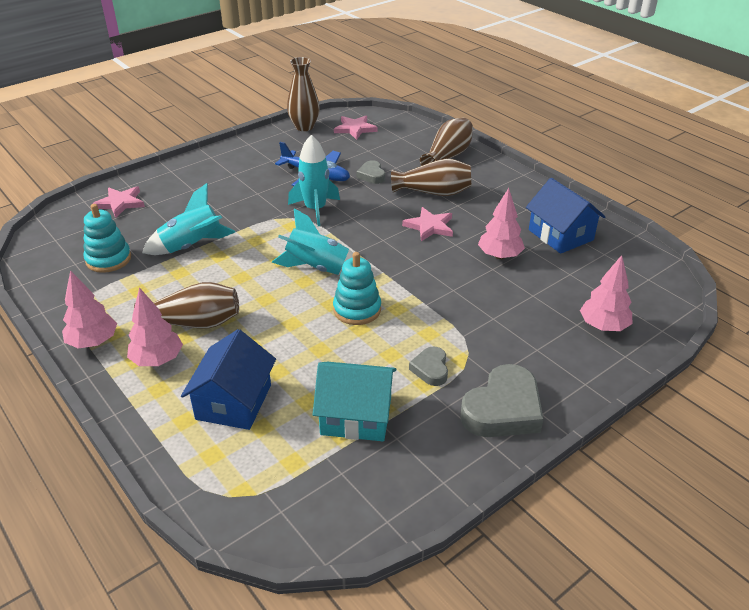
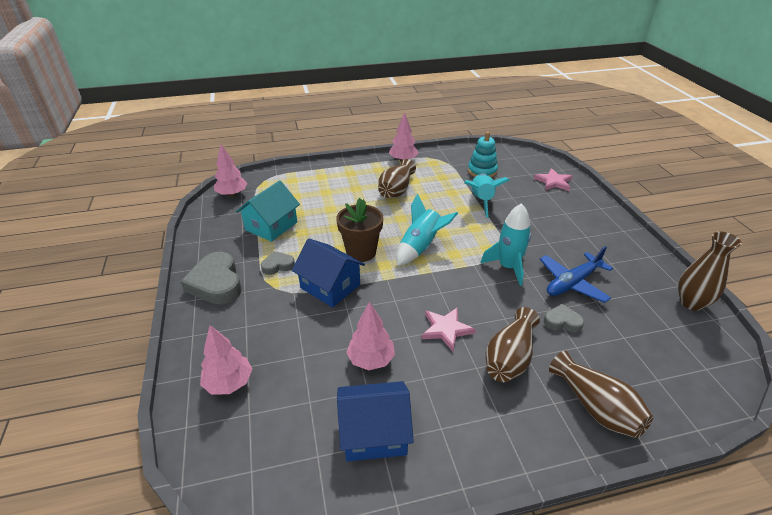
camera: 115 degrees right, 0 degrees up
pink tree [127,287,183,366] -> pink tree moved to [214,144,248,197]
blue house [181,329,276,430] -> blue house moved to [291,239,365,308]
turquoise stacking toy [333,252,381,325] -> brown flower pot [336,198,383,262]
pink star [334,115,377,140] -> none
grey heart [409,346,448,386] -> grey heart turned 45 degrees counterclockwise [261,251,295,275]

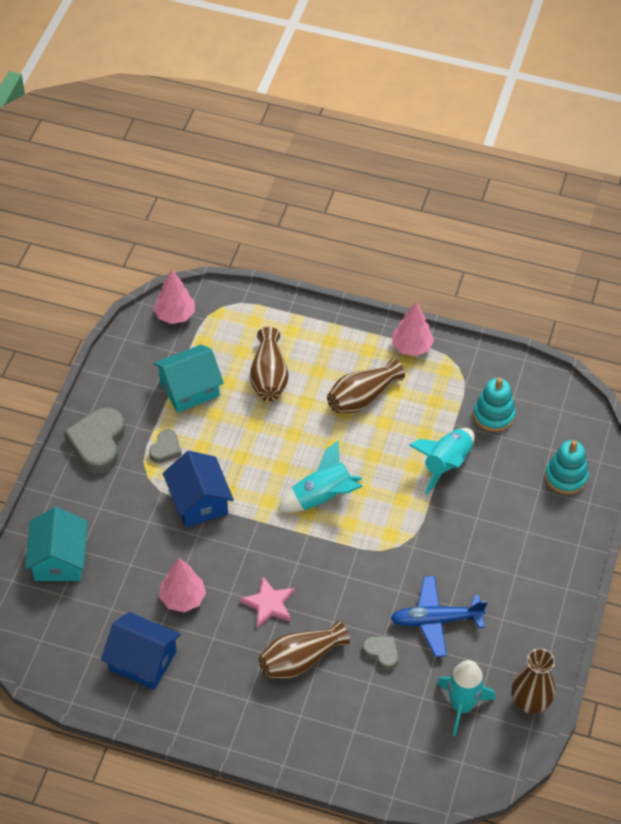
camera: 30 degrees right, 15 degrees up
pink tree [200,325,253,395] -> turquoise house [25,507,88,581]
grey heart [261,251,295,275] -> grey heart turned 105 degrees clockwise [149,430,182,463]
brown flower pot [336,198,383,262] -> none
turquoise rocket [481,203,531,286] -> turquoise rocket moved to [437,660,495,736]
pink star [534,168,573,191] -> turquoise stacking toy [545,440,589,495]
brown vase [549,351,653,438] -> brown vase moved to [250,327,288,401]

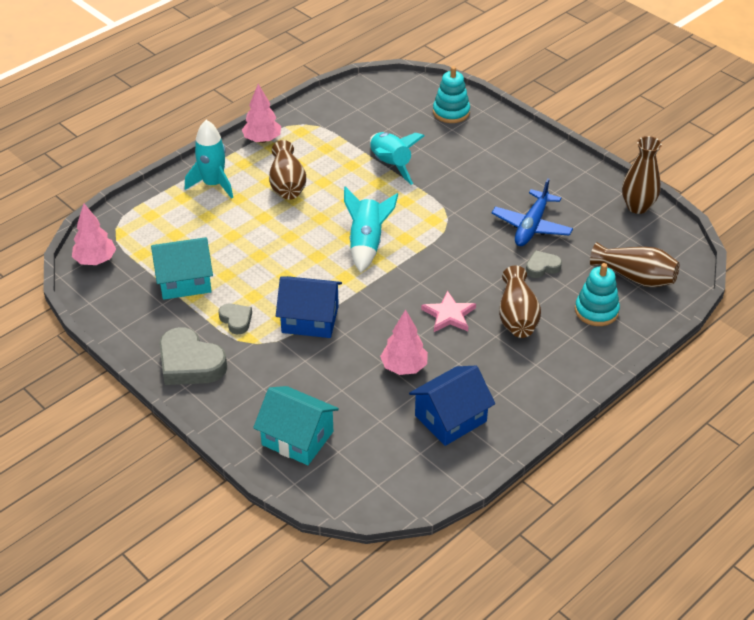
camera: 60 degrees left, 10 degrees down
turquoise house [153,345,224,413] -> turquoise house turned 75 degrees clockwise [151,237,213,300]
brown vase [250,327,288,401] -> brown vase moved to [590,242,680,287]
turquoise rocket [437,660,495,736] -> turquoise rocket moved to [185,120,233,199]
turquoise stacking toy [473,378,516,432] -> turquoise stacking toy moved to [575,263,620,326]

